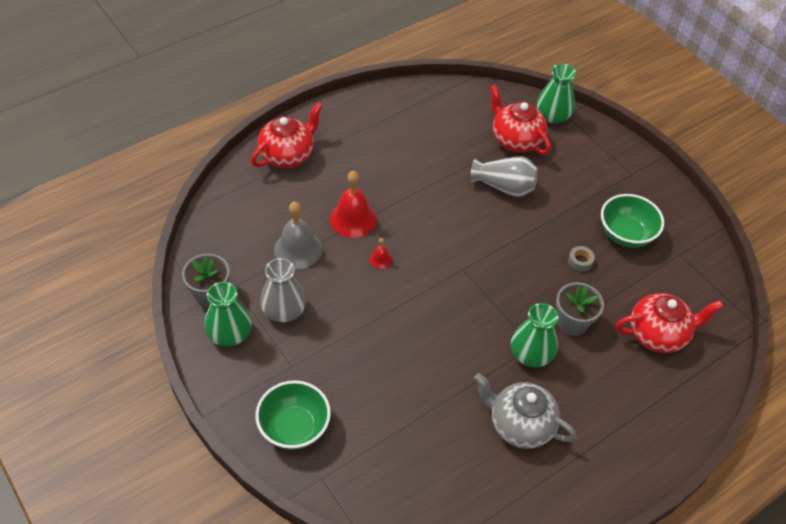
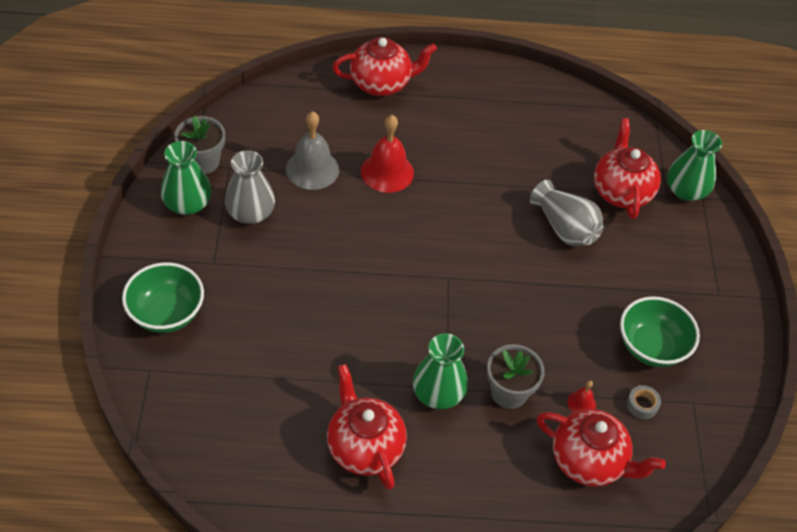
camera: 35 degrees right, 0 degrees up
red bell [369,238,392,269] -> red bell moved to [567,380,596,413]
grey teapot [474,373,576,449] -> red teapot [327,364,407,490]
grey tape [568,246,595,272] -> grey tape moved to [627,385,661,419]

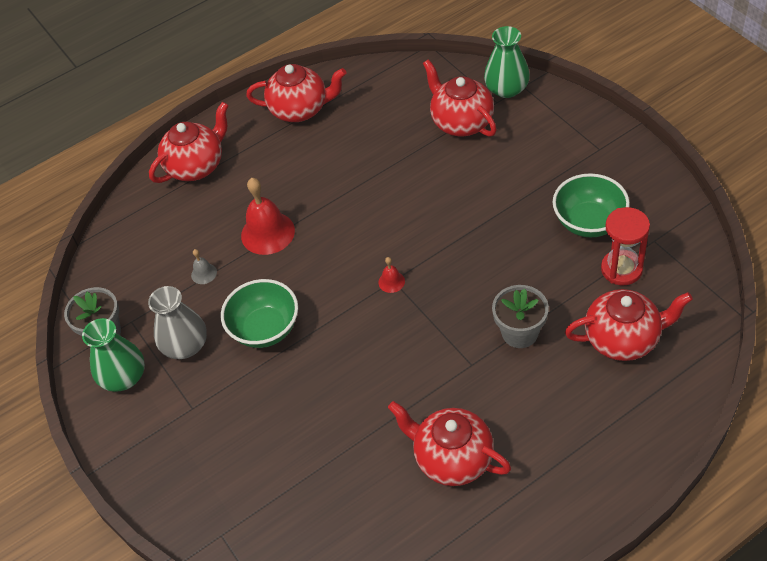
camera: 25 degrees left, 0 degrees up
green bowl [122,262,204,333] -> green bowl moved to [221,279,298,348]
grey bell [286,111,339,190] -> grey bell [191,249,217,284], size x0.47
green vase [412,333,468,409] -> none
grey vase [530,180,604,246] -> none
red bell [567,380,596,413] -> red bell moved to [378,257,405,293]
grey tape [627,385,661,419] -> red hourglass [601,207,650,285]
none -> red teapot [246,64,346,122]

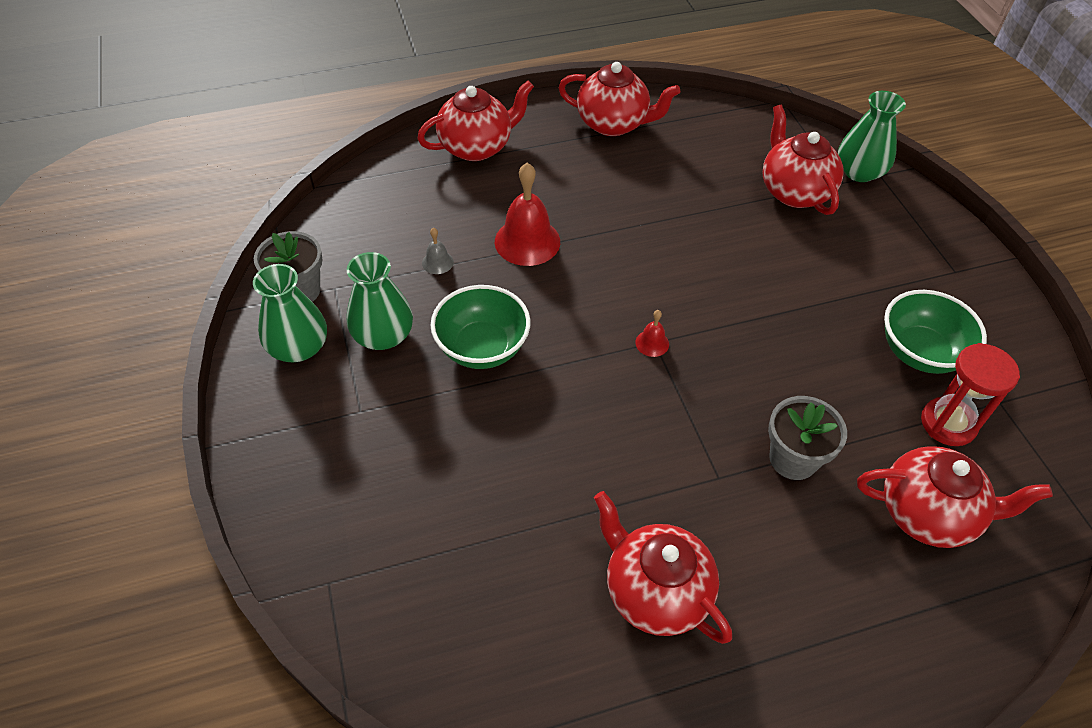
camera: 10 degrees right, 0 degrees up
grey vase [148,286,207,359] -> green vase [347,252,413,350]

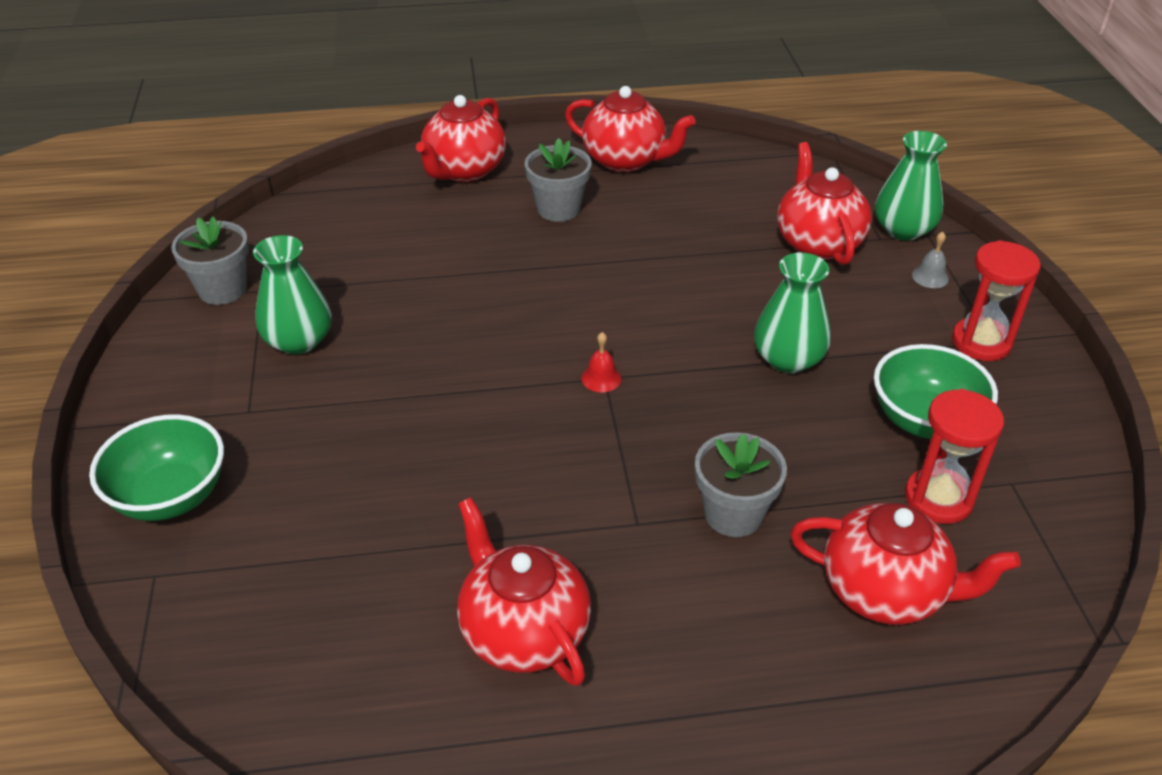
camera: 10 degrees right, 10 degrees down
green vase [253,264,327,362] -> green vase moved to [754,252,831,373]
red teapot [417,80,534,161] -> red teapot turned 135 degrees clockwise [416,95,506,182]
grey bell [422,228,454,274] -> grey bell moved to [912,232,949,288]
green bowl [430,285,531,369] -> green bowl moved to [89,414,224,521]
red bell [495,163,560,266] -> none
none -> grey flower pot [525,138,592,222]
none -> red hourglass [952,240,1041,361]

